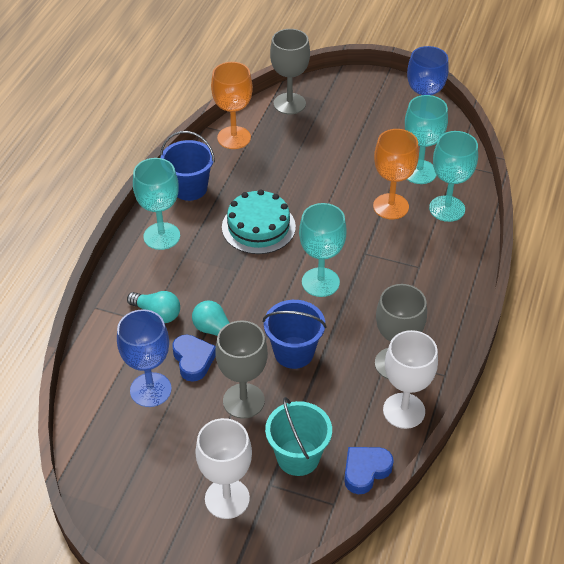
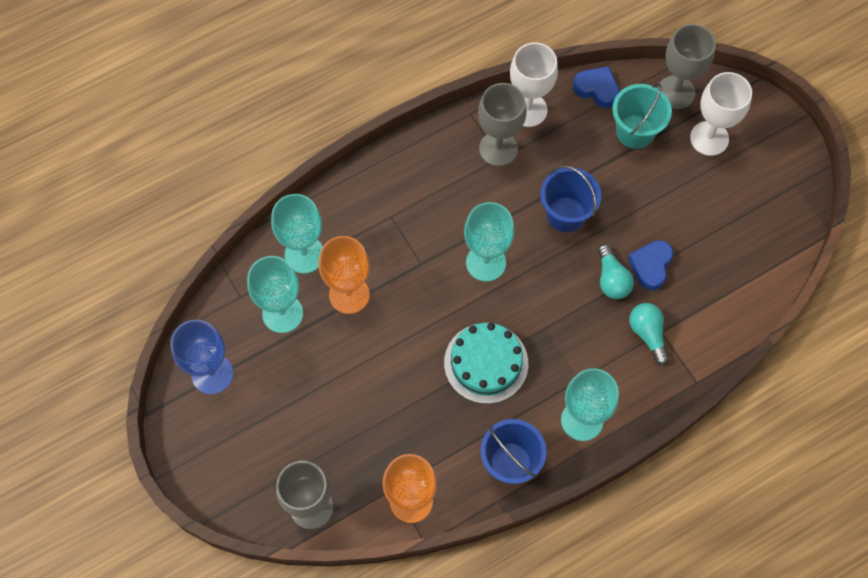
camera: 140 degrees left, 20 degrees up
blue goblet [117,309,172,407] -> none
grey goblet [215,320,268,419] -> grey goblet moved to [658,24,716,109]
blue heart [344,447,394,494] -> blue heart turned 150 degrees counterclockwise [573,66,619,108]

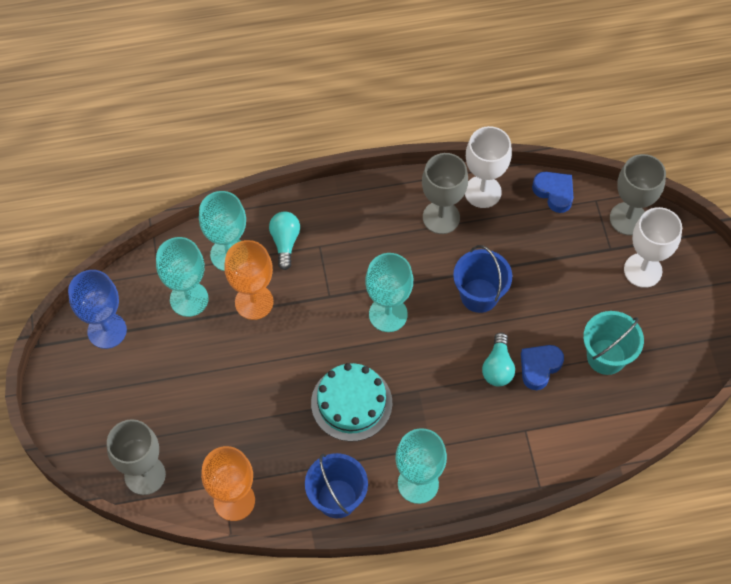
camera: 20 degrees right, 5 degrees down
turquoise bucket [612,83,672,149] -> turquoise bucket moved to [583,311,644,375]
turquoise light bulb [629,303,669,365] -> turquoise light bulb moved to [269,211,300,270]

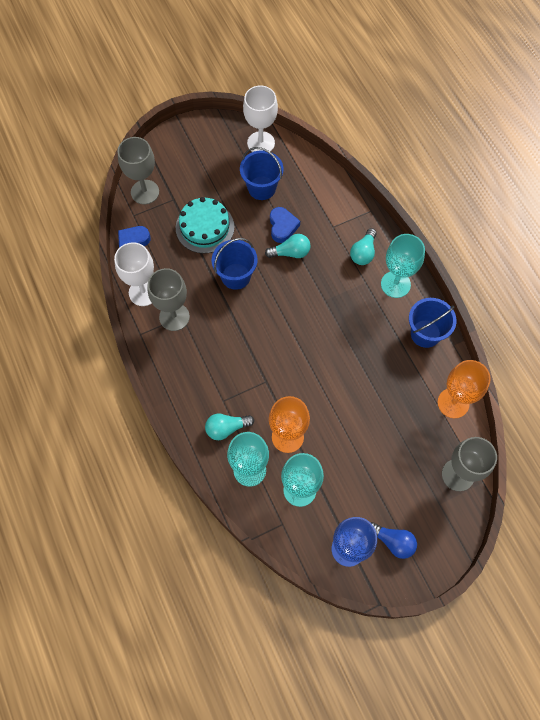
camera: 105 degrees left, 5 degrees up
turquoise cake [311,363,392,441] -> turquoise cake moved to [176,197,235,254]
turquoise goblet [365,253,413,332] -> none
blue heart [521,345,564,390] -> blue heart turned 120 degrees counterclockwise [270,207,300,243]
turquoise bucket [583,311,644,375] -> blue bucket [240,147,283,200]
white goblet [624,207,682,288] -> white goblet moved to [243,85,278,152]
none -> turquoise light bulb [350,228,377,265]
none -> blue light bulb [371,522,417,559]

